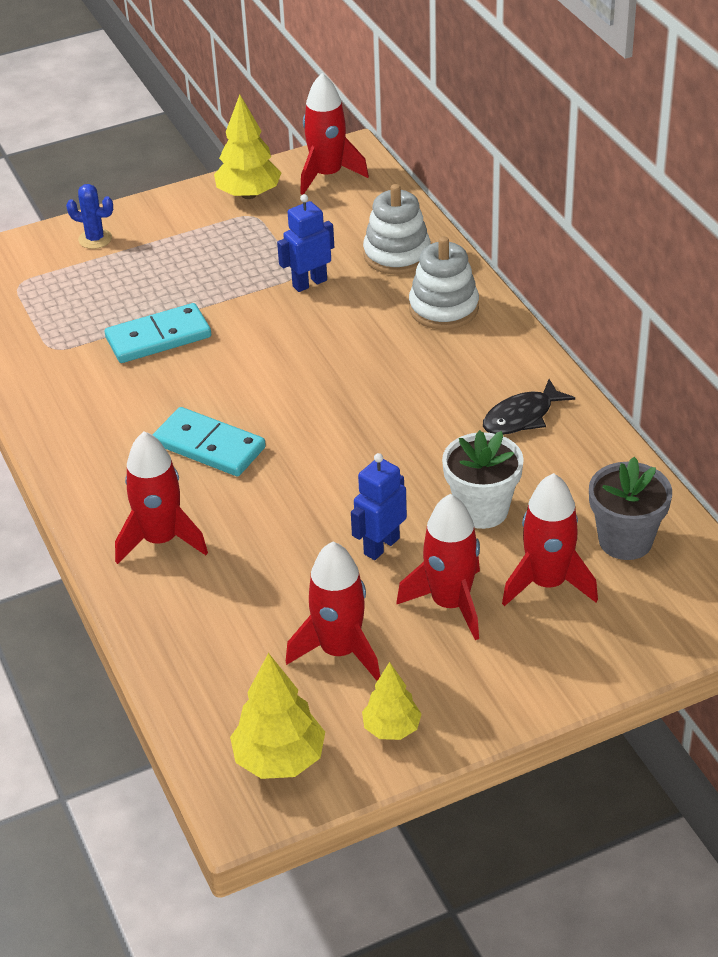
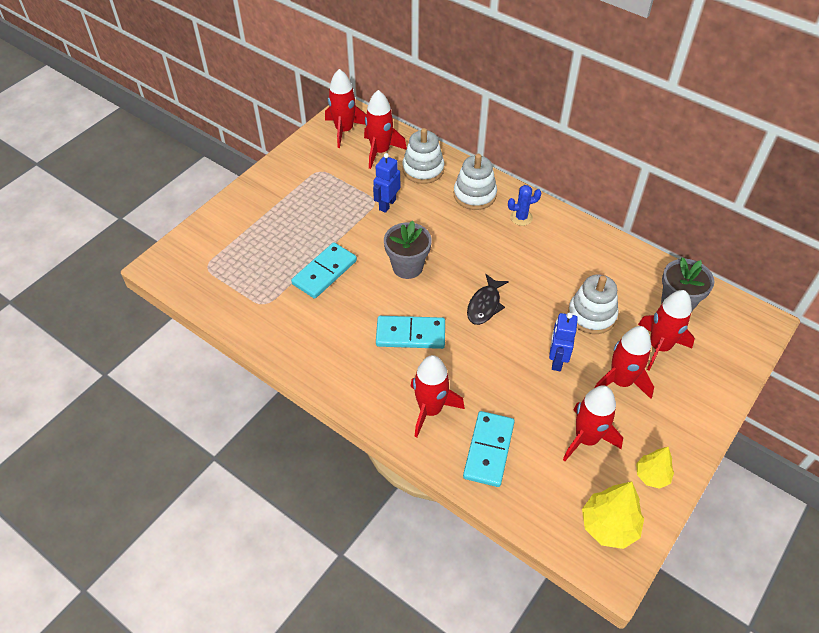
camera: 30 degrees left, 10 degrees up
blue cactus [66,184,113,249] -> blue cactus moved to [508,185,541,226]
yellow tree [214,95,281,199] -> none
white flower pot [442,430,524,529] -> white stacking toy [568,274,618,334]
black fish [483,379,575,435] -> black fish moved to [467,274,509,325]
none -> red rocket [364,90,407,169]
none -> grey flower pot [384,221,432,279]
none -> turquoise domino [463,411,515,487]

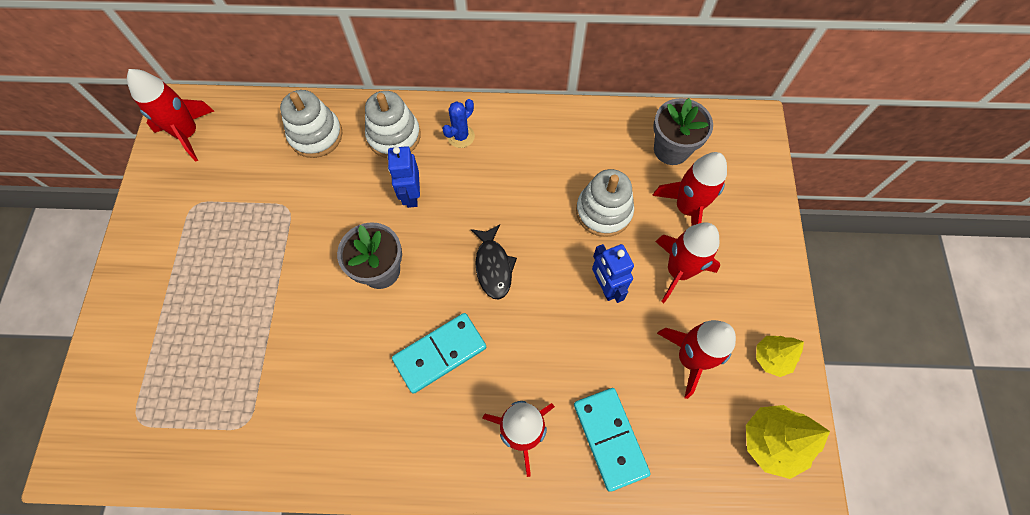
camera: 35 degrees left, 15 degrees up
turquoise domino [291,242,357,299] -> none
red rocket [364,90,407,169] -> none
blue robot [373,153,400,213] -> blue robot moved to [387,146,420,208]

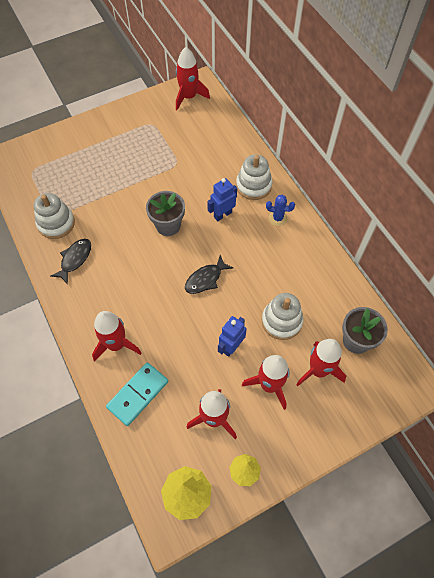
camera: 60 degrees right, 5 degrees down
white stacking toy [280,90,342,158] -> white stacking toy moved to [34,193,75,239]
turquoise domino [392,313,486,394] -> none
none -> black fish [50,239,91,285]

